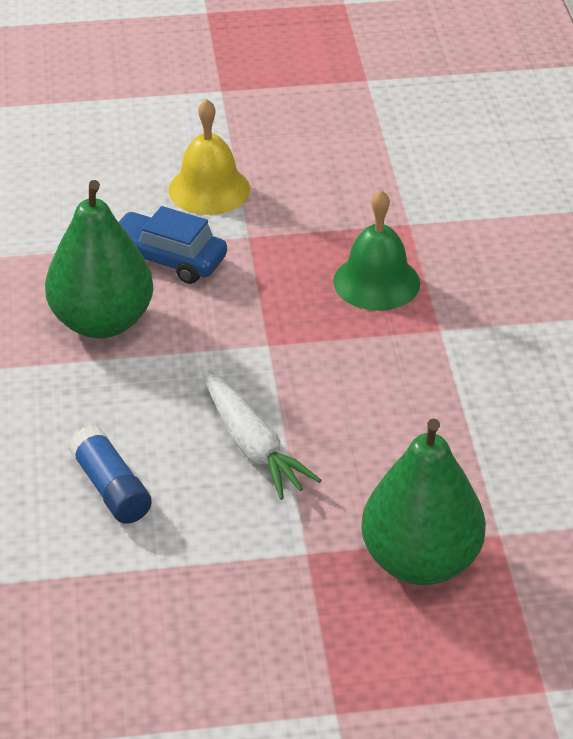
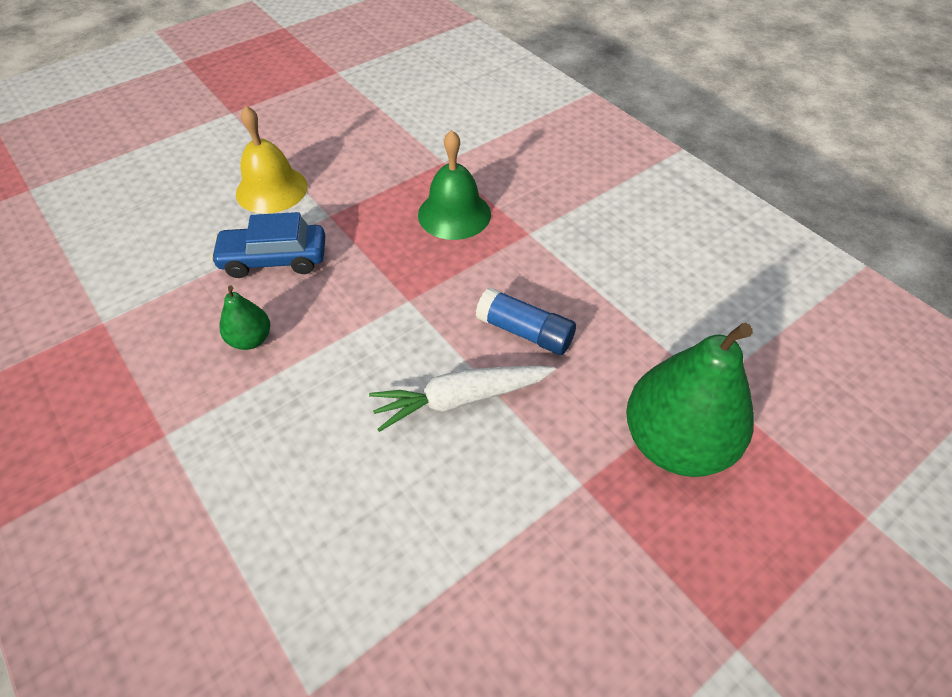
camera: 30 degrees left, 10 degrees up
green pear [45,180,153,338] -> green pear [220,286,270,350], size x0.46
blue glue stick [69,426,152,524] -> blue glue stick moved to [476,287,576,355]
white carrot [203,372,322,500] -> white carrot turned 135 degrees clockwise [369,366,556,432]

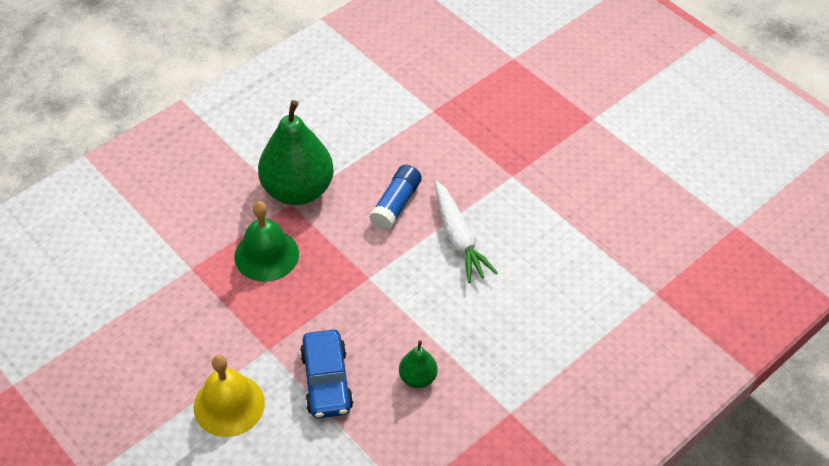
camera: 95 degrees left, 0 degrees up
green pear [626,323,754,477] -> green pear moved to [258,100,334,205]

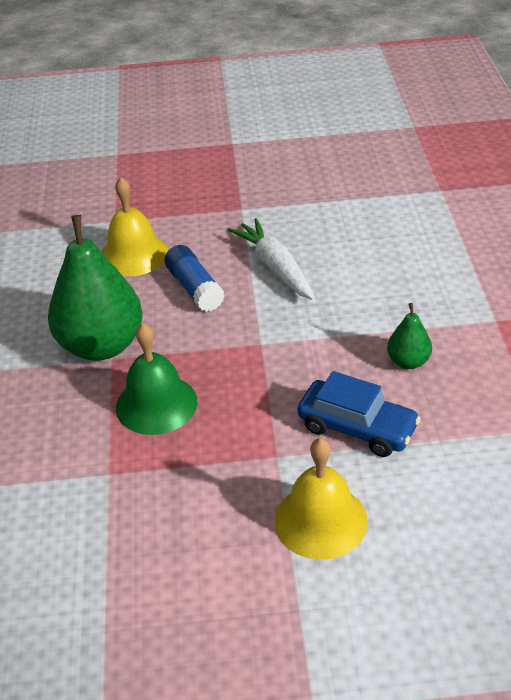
camera: 50 degrees left, 10 degrees down
white carrot [435,181,498,283] -> white carrot turned 135 degrees counterclockwise [228,218,315,300]
none -> yellow bell [101,177,168,276]

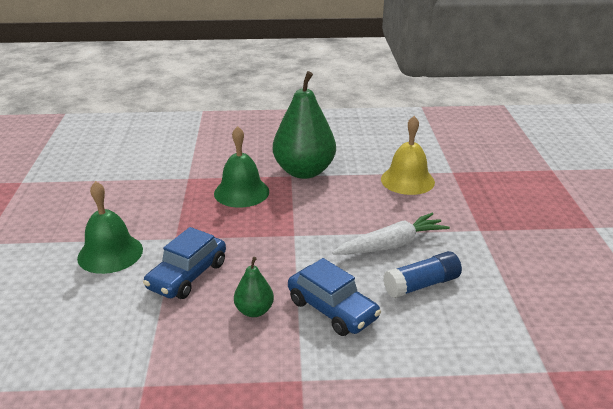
camera: 90 degrees right, 10 degrees down
blue glue stick [165,245,225,312] -> blue glue stick moved to [383,251,462,298]
yellow bell [275,438,368,560] -> green bell [77,181,143,274]
none -> blue car [288,258,381,336]

